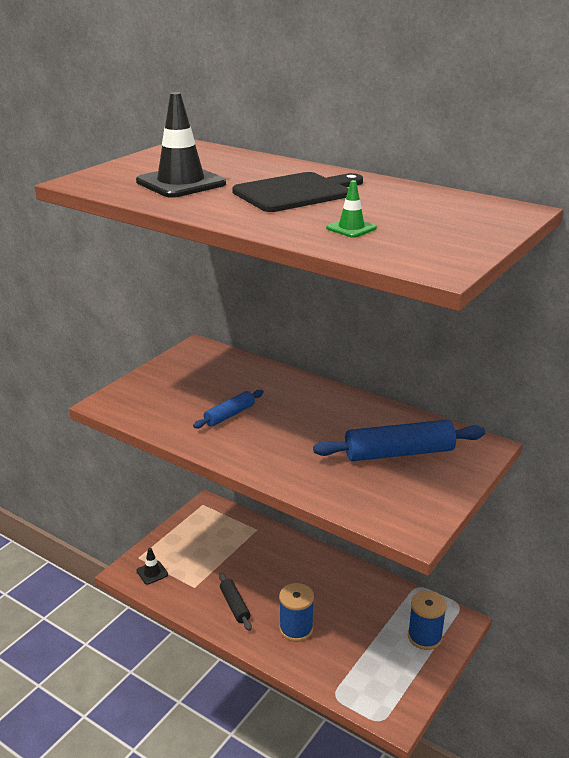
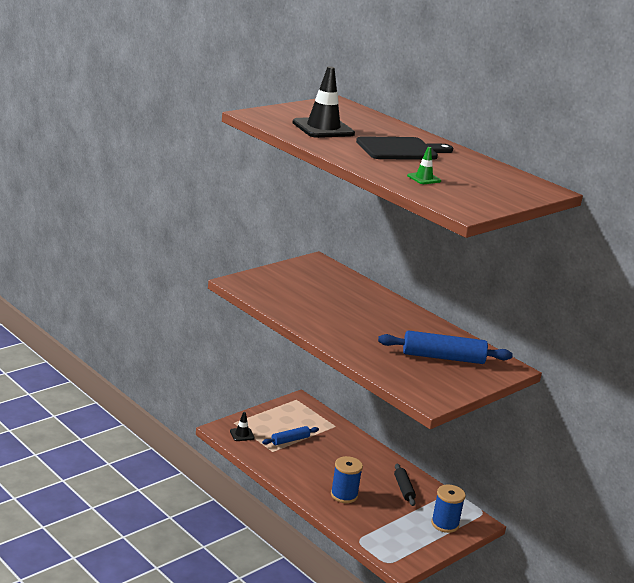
camera: 10 degrees right, 5 degrees down
blue rolling pin [193,390,264,429] -> blue rolling pin moved to [262,426,319,445]
black rolling pin [219,573,252,631] -> black rolling pin moved to [394,464,416,506]

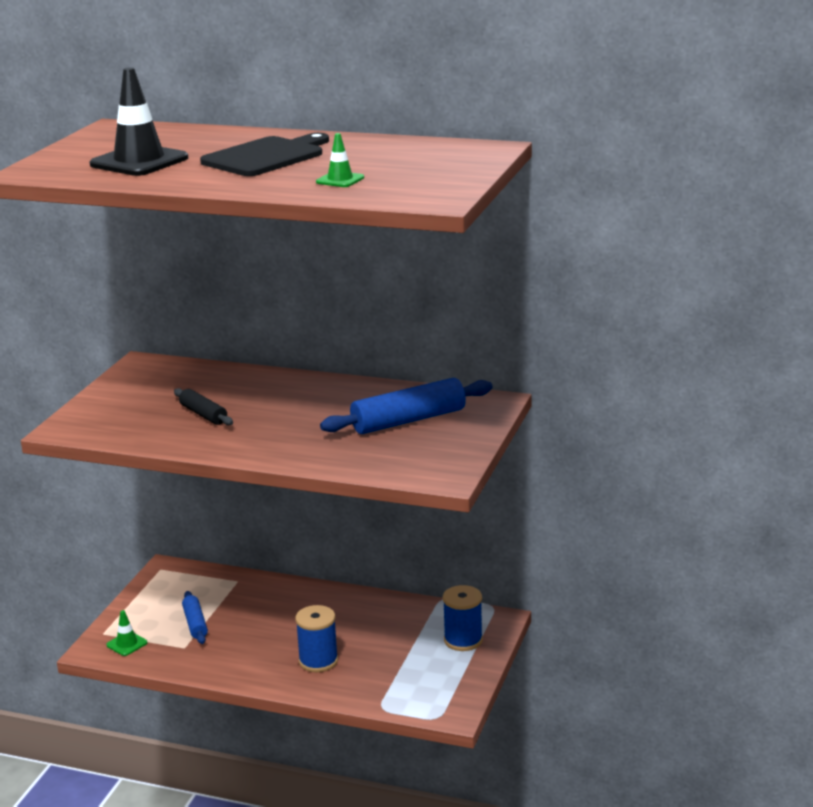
camera: 25 degrees left, 0 degrees up
black traffic cone [230,412,255,441] -> green traffic cone [106,610,147,656]
blue rolling pin [262,426,319,445] -> blue rolling pin turned 45 degrees counterclockwise [182,591,208,644]
black rolling pin [394,464,416,506] -> black rolling pin moved to [174,388,233,426]

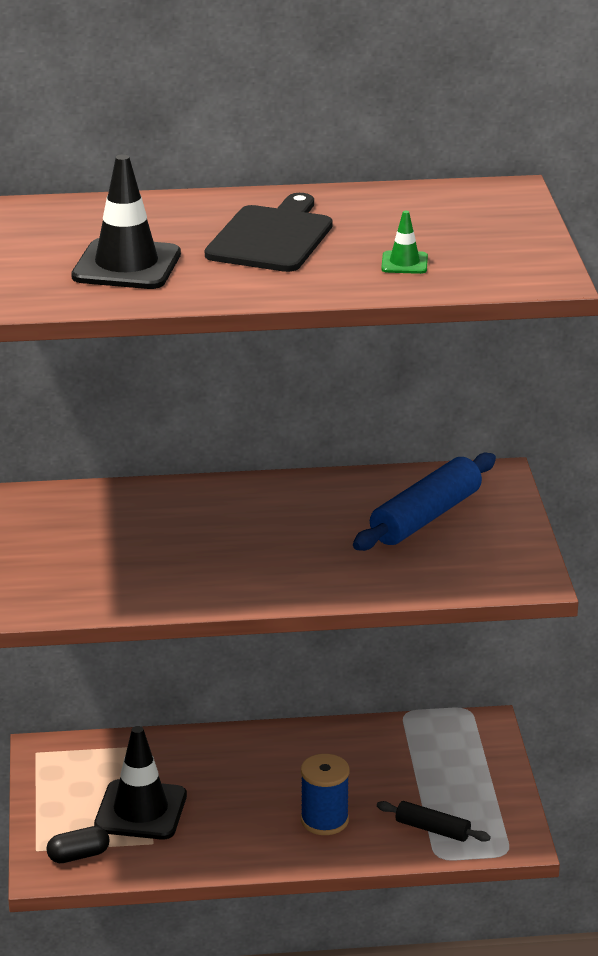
camera: 25 degrees left, 5 degrees up
green traffic cone [106,610,147,656] -> black capsule [46,826,110,863]
black rolling pin [174,388,233,426] -> black rolling pin moved to [377,801,491,842]
blue rolling pin [182,591,208,644] -> black traffic cone [94,726,187,840]
blue spool [443,585,483,651] -> none

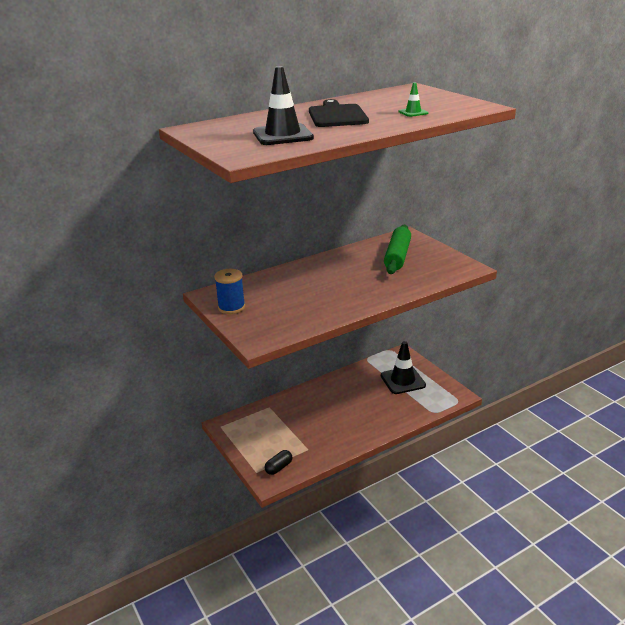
camera: 25 degrees left, 0 degrees up
black traffic cone [94,726,187,840] -> black traffic cone moved to [381,341,426,394]
blue spool [301,754,349,835] -> blue spool moved to [214,269,245,314]
blue rolling pin [353,453,496,551] -> green rolling pin [384,224,411,274]
black rolling pin [377,801,491,842] -> none

